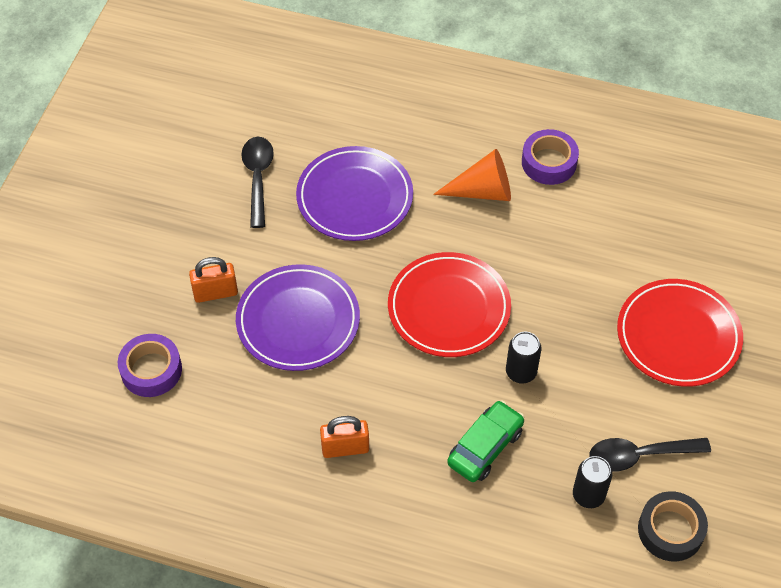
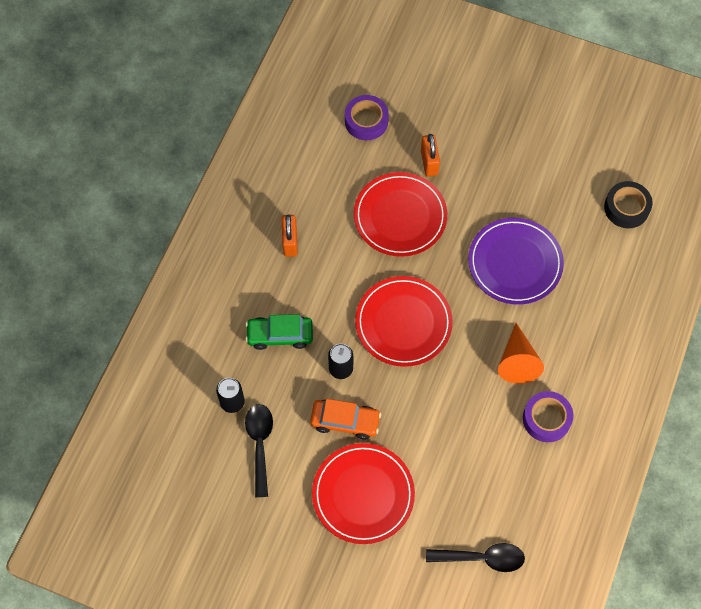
camera: 95 degrees right, 10 degrees up
purple plate [236,264,360,371] -> red plate [354,172,447,257]
black spoon [241,136,274,228] -> black spoon moved to [426,543,525,572]
green car [447,400,524,482] -> green car turned 135 degrees clockwise [245,314,313,350]
black tape [638,491,708,561] -> black tape moved to [604,181,653,228]
none -> orange car [310,399,381,440]

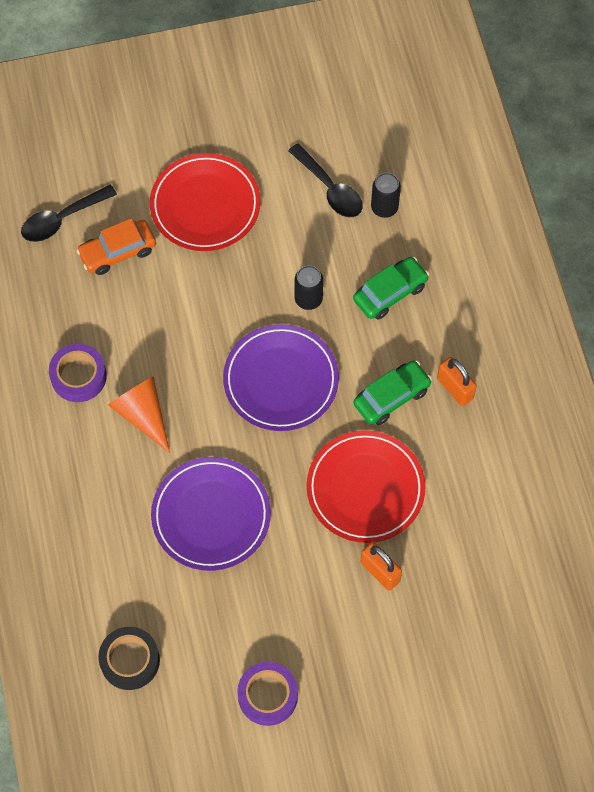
camera: 145 degrees right, 0 degrees up
orange car [310,399,381,440] -> orange car moved to [76,218,156,275]
purple tape [345,95,389,140] -> purple tape moved to [237,662,298,726]
red plate [355,276,453,367] -> purple plate [223,324,339,431]
none -> green car [354,360,432,425]

